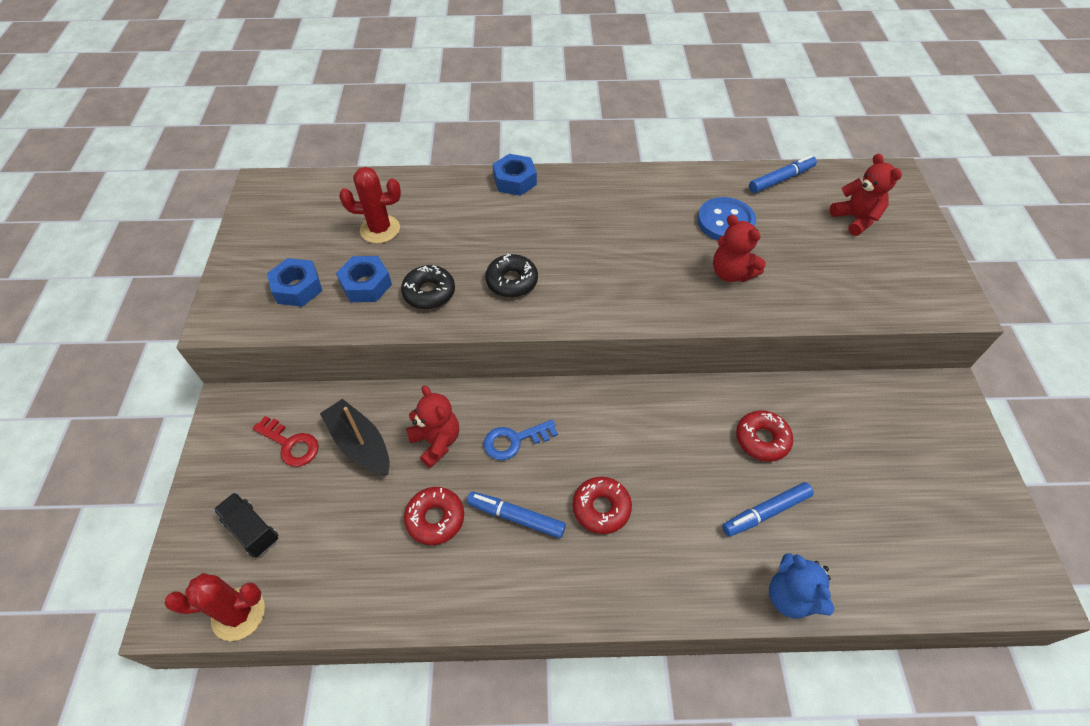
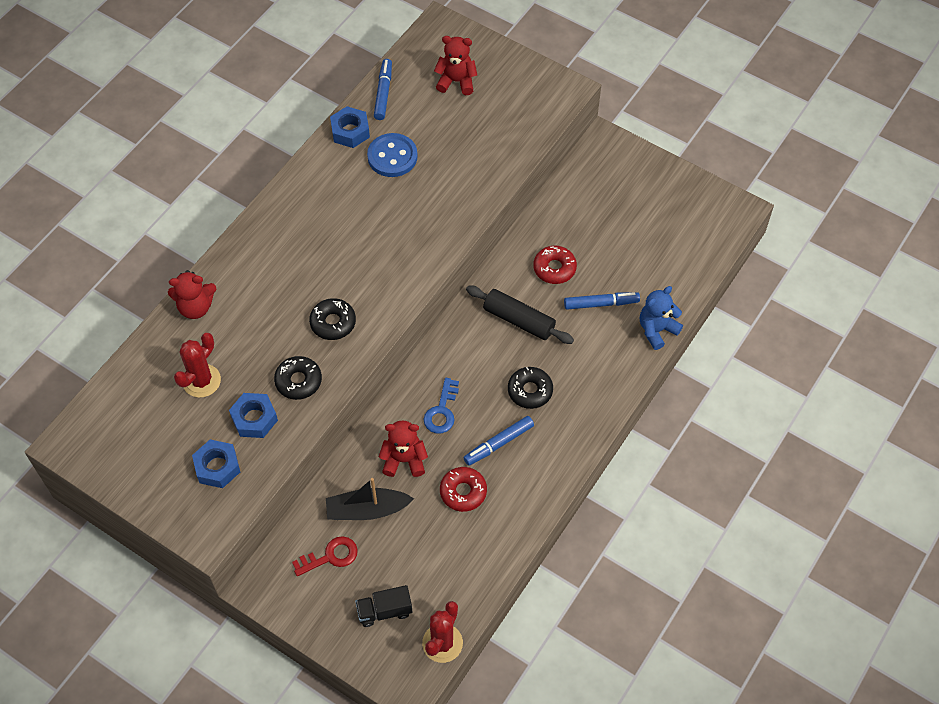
camera: 55 degrees left, 5 degrees up
blue nut [492,154,537,196] -> blue nut moved to [330,106,370,148]
red donut [573,477,632,534] -> black donut [508,367,553,409]
red teddy bear [713,215,766,282] -> red teddy bear moved to [168,270,216,319]
blue marker [722,482,814,537] -> blue marker turned 105 degrees counterclockwise [564,292,640,310]
blue teddy bear [769,553,835,619] -> blue teddy bear turned 135 degrees clockwise [640,286,683,350]
none -> black rolling pin [466,286,574,344]

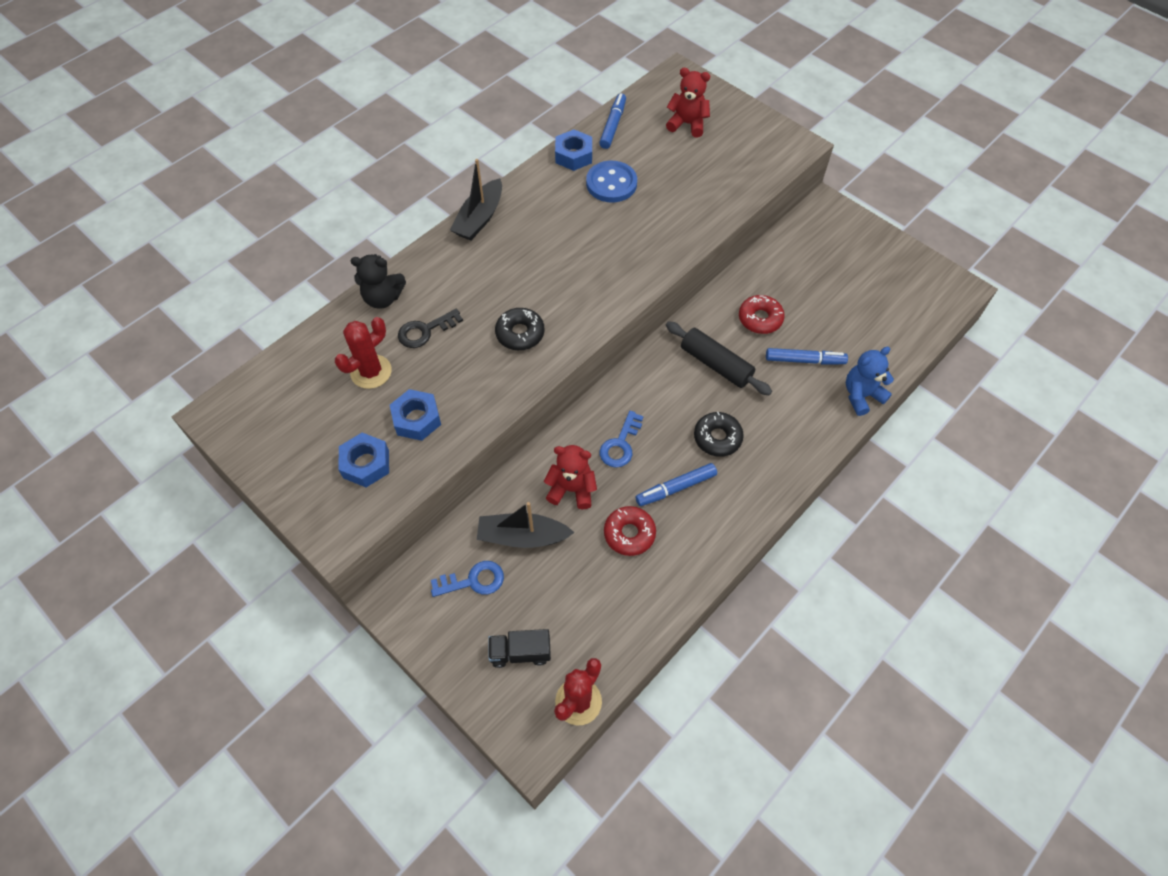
camera: 10 degrees right, 0 degrees up
red teddy bear [168,270,216,319] -> black teddy bear [351,254,406,309]
black donut [274,356,322,400] -> none
red key [292,536,358,576] -> blue key [431,561,504,597]
none -> black key [398,309,463,348]
none -> black boat [450,159,502,240]

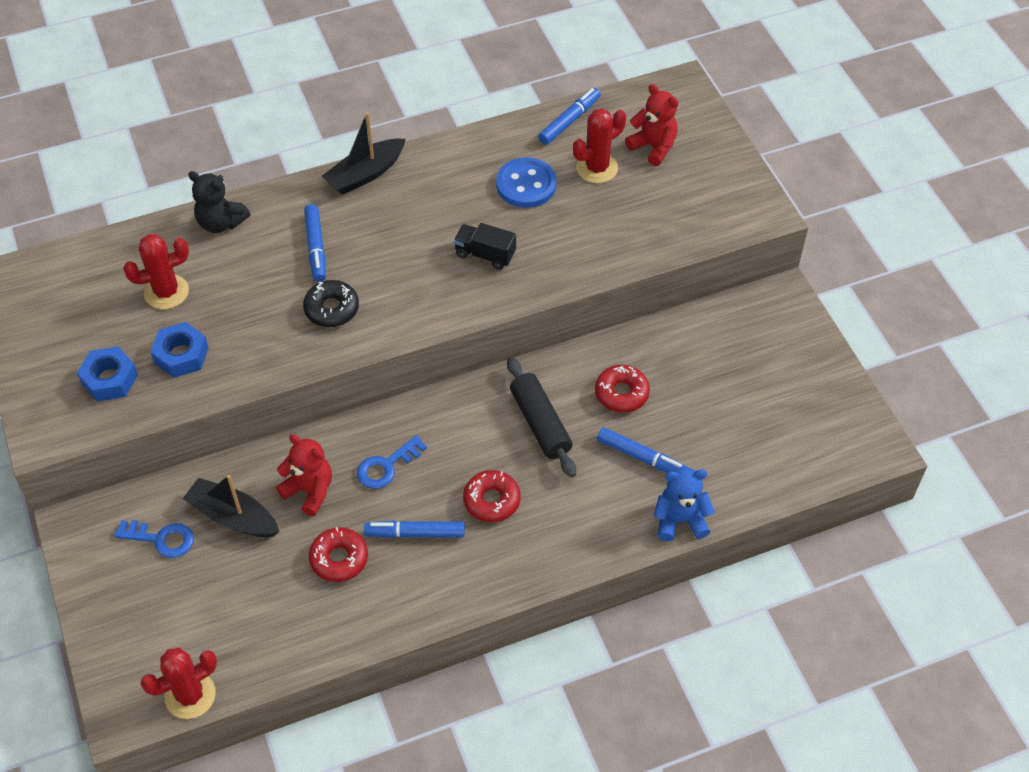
camera: 25 degrees right, 5 degrees down
black key [398,309,463,348] -> none
black truck [488,629,551,668] -> black truck moved to [454,223,516,270]
blue nut [555,130,592,171] -> none
black donut [694,412,744,457] -> red donut [463,470,520,522]
none -> blue marker [304,204,326,282]
none -> red cactus [573,109,626,183]

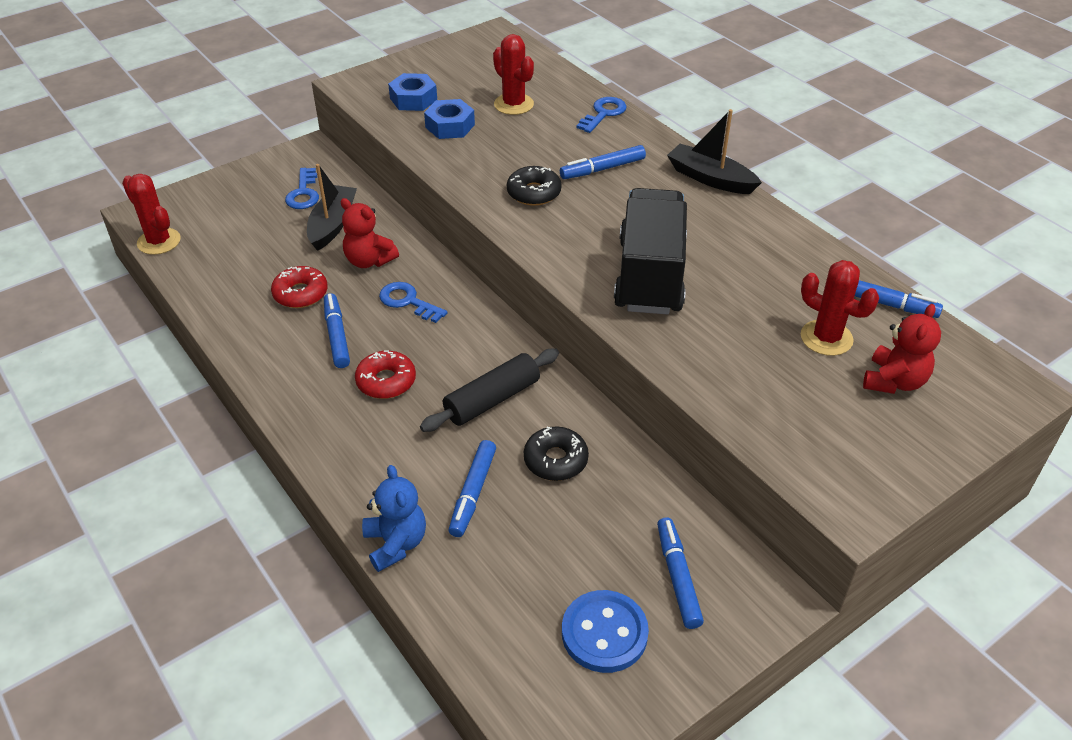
camera: 75 degrees right, 10 degrees down
black teddy bear [188,171,250,233] -> blue key [577,97,627,133]
red teddy bear [276,434,332,516] -> red teddy bear turned 105 degrees clockwise [341,198,399,268]
black truck [454,223,516,270] -> black truck [614,188,687,314], size x2.14
blue button [496,158,556,208] -> blue button moved to [562,590,649,673]
red donut [595,365,650,413] -> black donut [524,427,589,481]
none -> blue marker [657,517,704,629]

